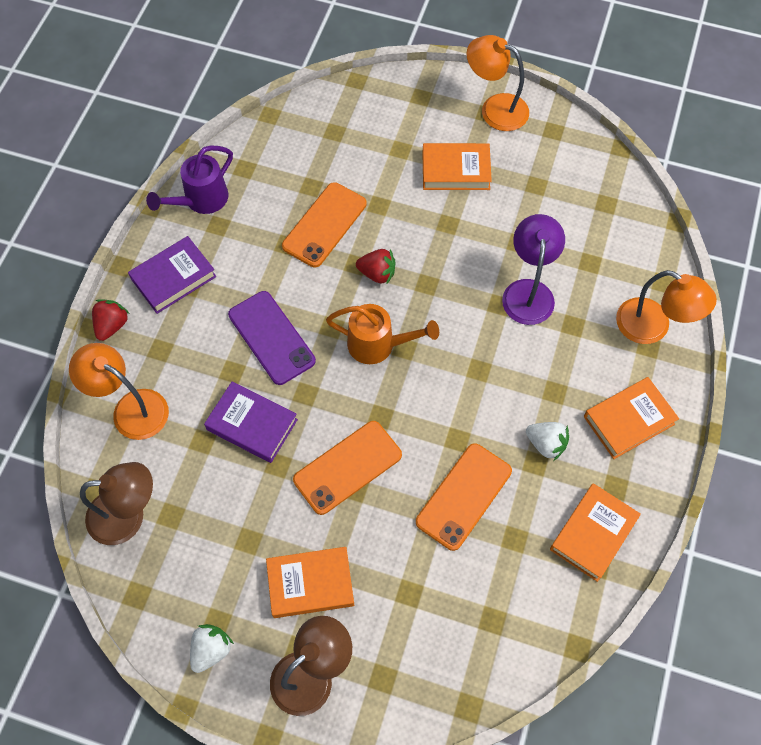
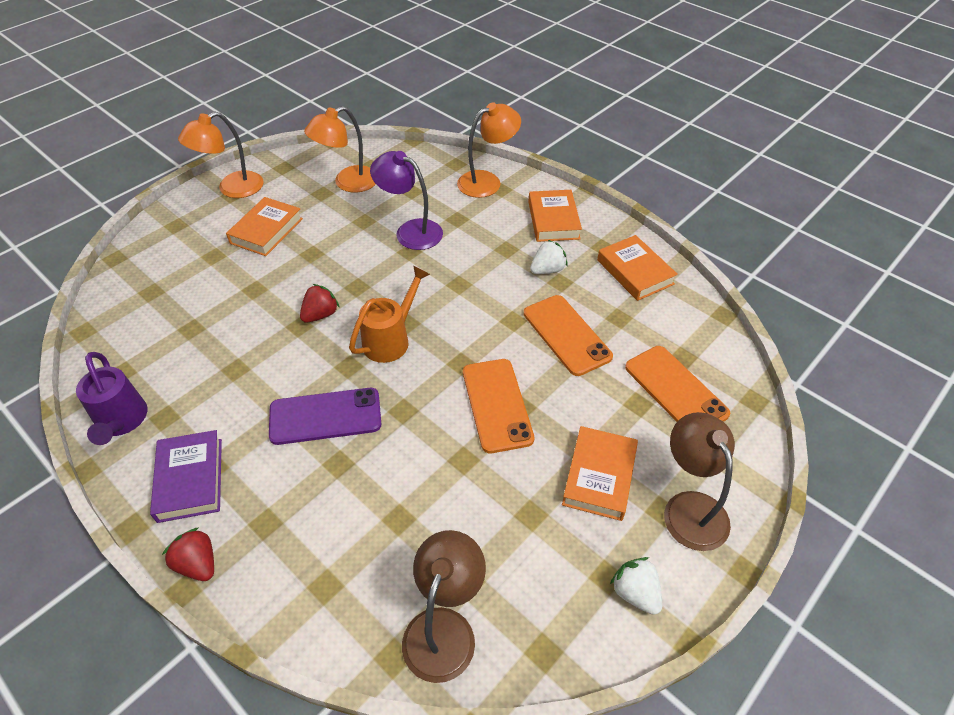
camera: 65 degrees left, 15 degrees down
orange lamp [69,343,169,440] -> orange lamp moved to [304,106,376,193]
purple book [204,381,298,463] -> none
orange phone [282,182,367,267] -> orange phone moved to [625,346,730,422]

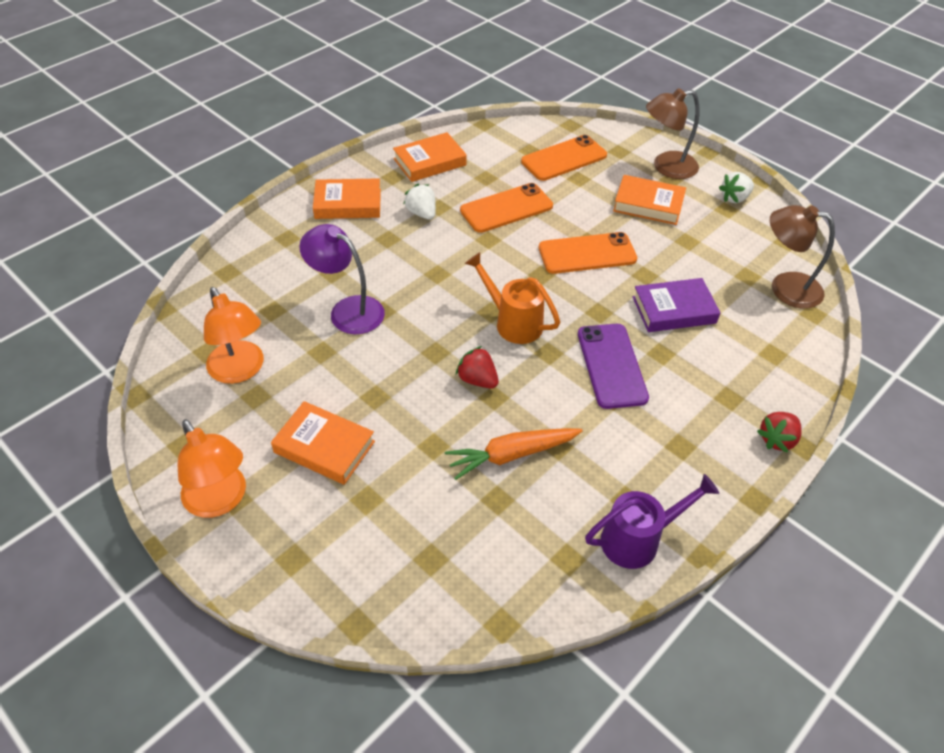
camera: 90 degrees left, 0 degrees up
purple book [150,430,222,523] -> purple book moved to [633,278,721,332]
purple lamp [370,151,443,250] -> purple lamp turned 90 degrees clockwise [299,224,385,334]
orange lamp [457,102,521,198] -> none
none -> orange carrot [445,428,583,480]

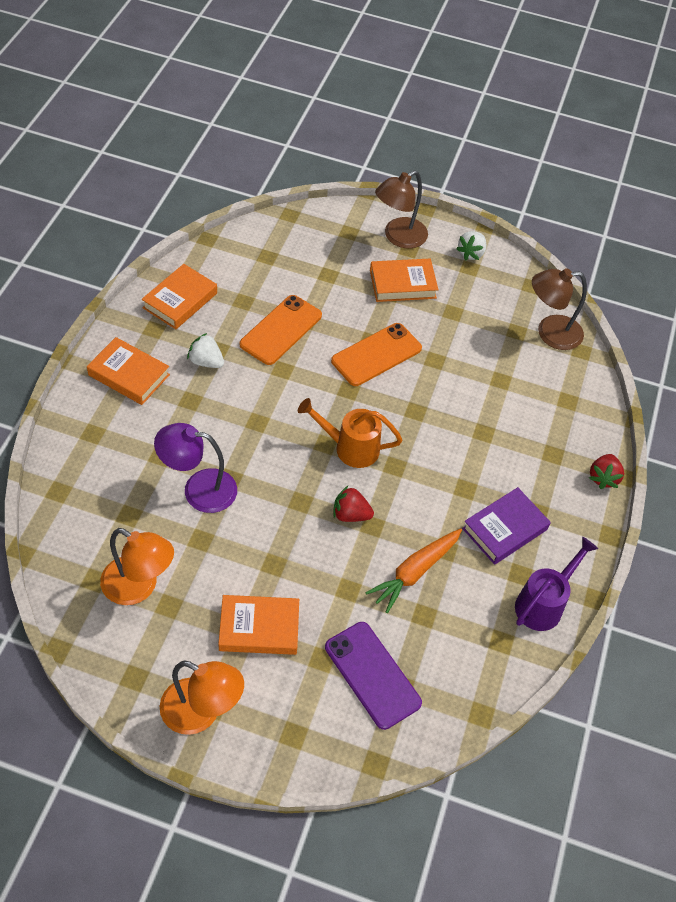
camera: 30 degrees left, 5 degrees up
orange book [313,178,381,219] -> orange book turned 60 degrees clockwise [87,337,170,405]
orange phone [521,135,607,181] -> none
purple phone [578,324,649,409] -> purple phone moved to [325,622,422,730]
purple book [633,278,721,332] -> purple book moved to [462,487,551,565]

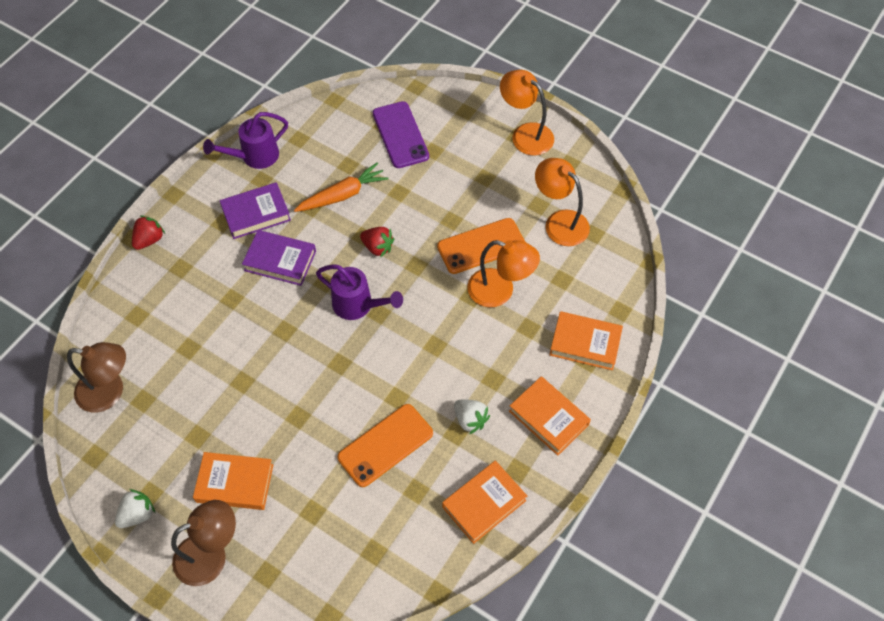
camera: 160 degrees left, 5 degrees up
purple lamp [154,423,237,513] -> orange lamp [467,240,540,307]
orange book [218,595,299,655] -> orange book moved to [550,311,623,370]
orange watering can [298,398,402,468] -> purple watering can [316,264,403,320]
orange phone [331,323,422,386] -> orange phone moved to [437,218,525,274]
none -> purple book [242,230,316,286]

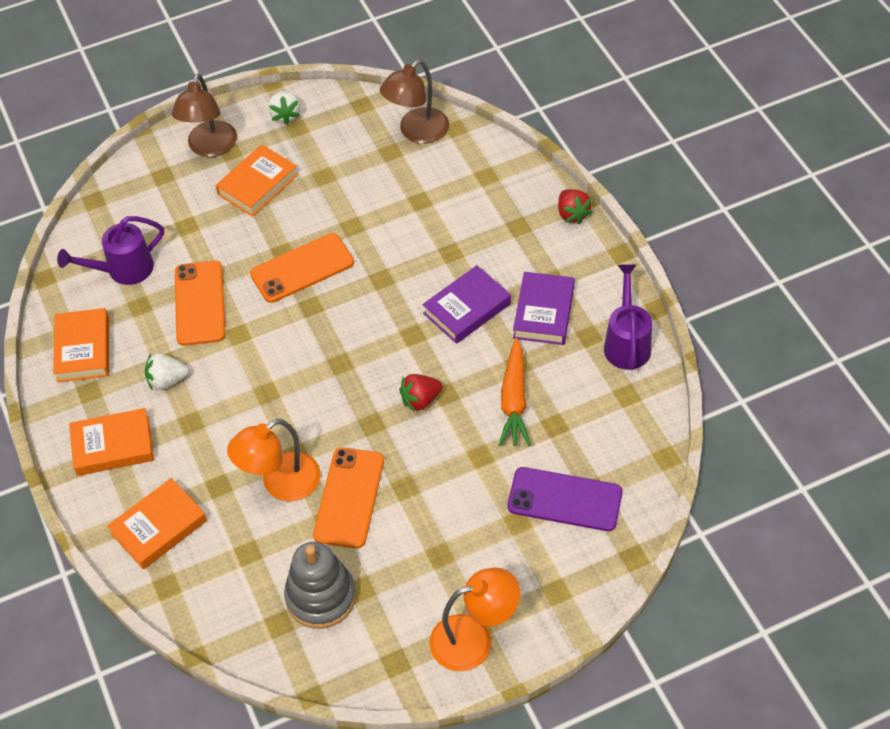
camera: 125 degrees right, 5 degrees down
purple watering can [316,264,403,320] -> purple watering can moved to [57,216,164,285]
orange lamp [535,158,590,246] -> grey stacking toy [284,542,356,629]
none -> orange phone [250,233,354,303]

